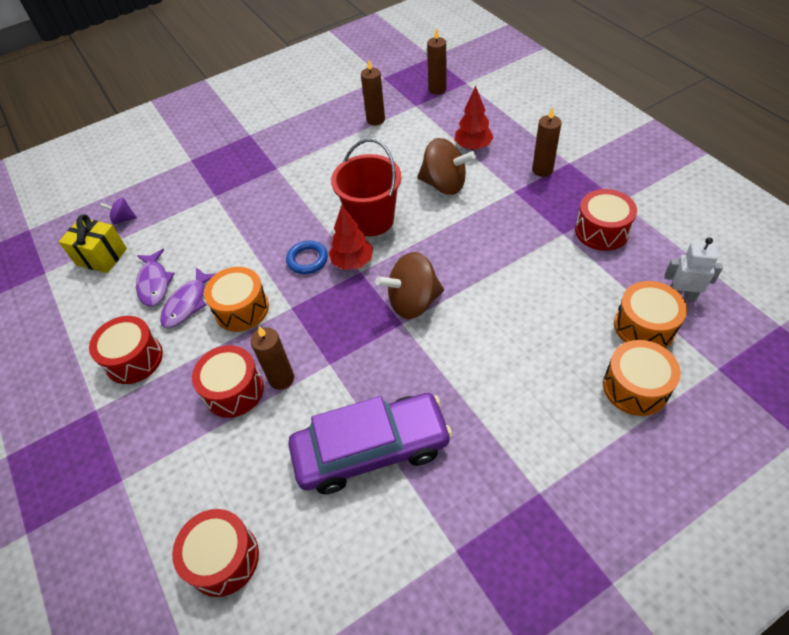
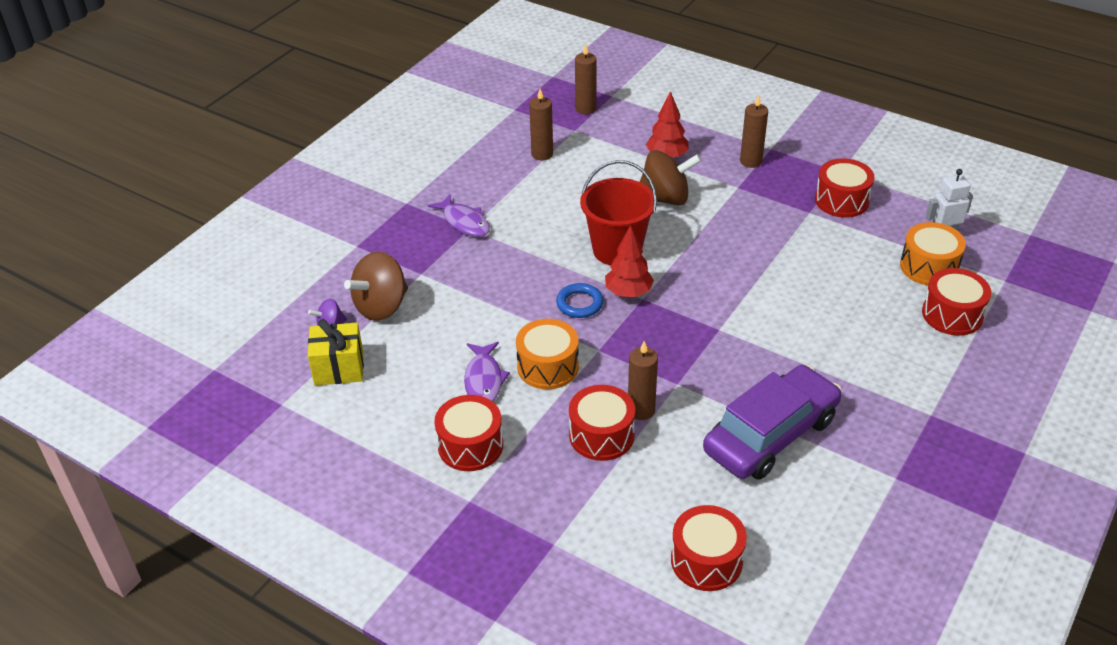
camera: 30 degrees left, 10 degrees down
purple fish [136,249,175,306] -> purple fish moved to [428,194,490,237]
brown spinning top [375,252,444,319] -> brown spinning top moved to [344,252,408,321]
orange drum [603,340,681,416] -> red drum [922,268,991,336]

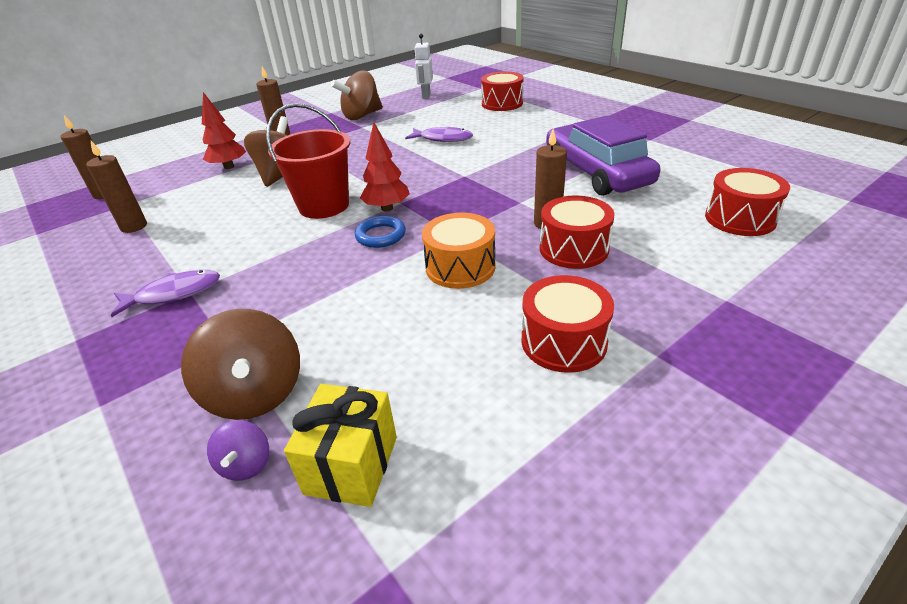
camera: 70 degrees left, 5 degrees down
purple fish [464,342,510,402] -> purple fish moved to [405,127,473,142]
red drum [815,158,874,218] -> brown spinning top [331,71,383,120]
orange drum [900,222,966,286] -> none

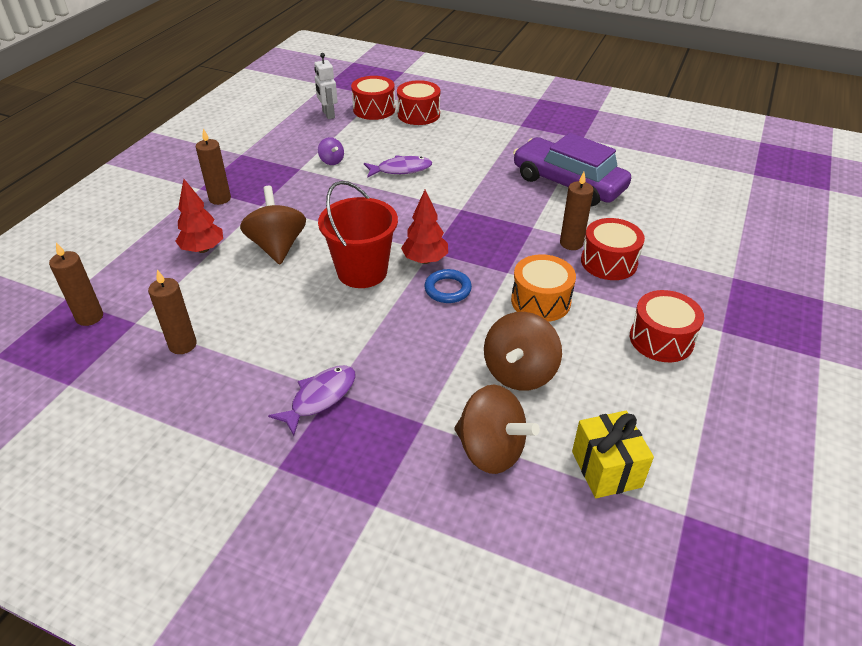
camera: 30 degrees left, 5 degrees up
purple spinning top [207,420,269,481] -> purple spinning top moved to [318,137,344,165]
brown spinning top [331,71,383,120] -> brown spinning top moved to [484,312,562,391]
red drum [705,168,790,236] -> red drum moved to [351,76,395,120]

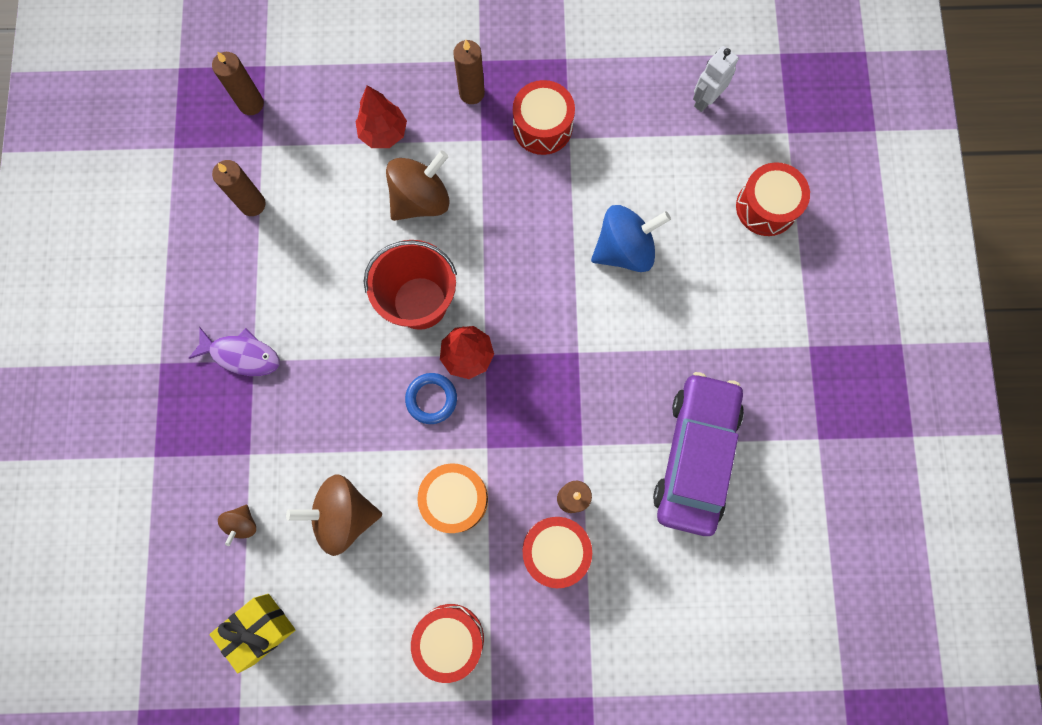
camera: 65 degrees right, 35 degrees up
purple spinning top [318,137,344,165] -> none
red drum [351,76,395,120] -> red drum moved to [513,80,575,155]
purple fish [364,155,432,178] -> blue spinning top [591,205,671,272]
brown spinning top [454,385,540,474] -> brown spinning top [218,505,256,546], size x0.50

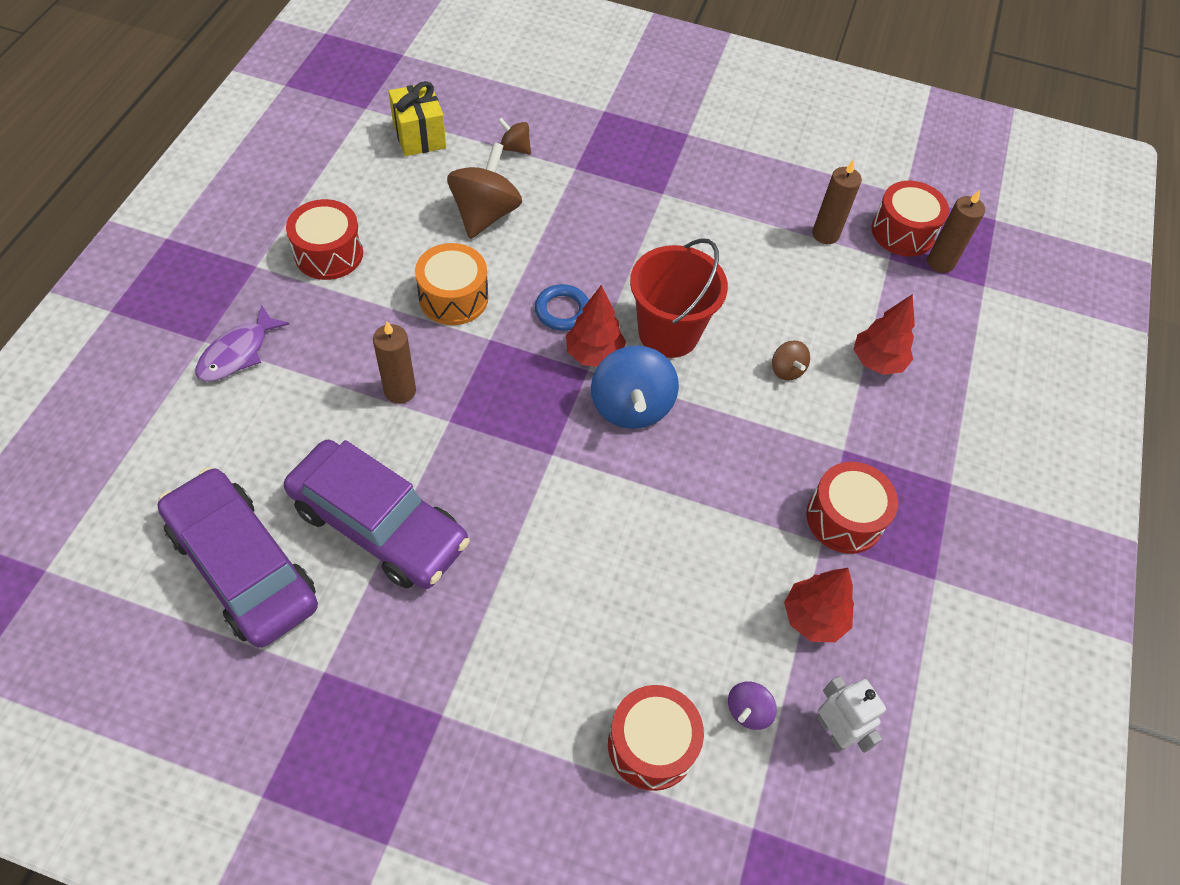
camera: 105 degrees right, 20 degrees down
purple fish [188,327,280,376] -> purple fish moved to [195,305,289,381]
brown spinning top [386,150,450,221] -> brown spinning top [772,340,810,381], size x0.50
brown candle [453,40,485,104] -> none
red drum [522,517,592,588] -> red drum moved to [871,181,949,256]
blue spinning top [591,205,671,272] -> blue spinning top moved to [591,346,679,429]
none -> purple car [157,467,318,648]
none -> purple spinning top [728,681,777,730]
none -> red tree [784,568,854,642]

